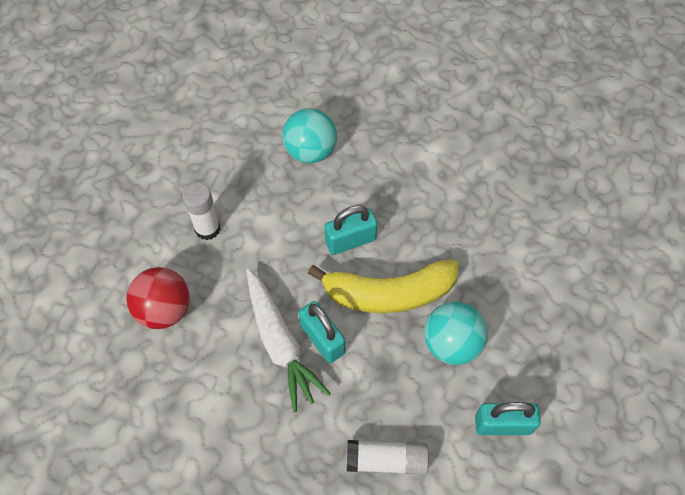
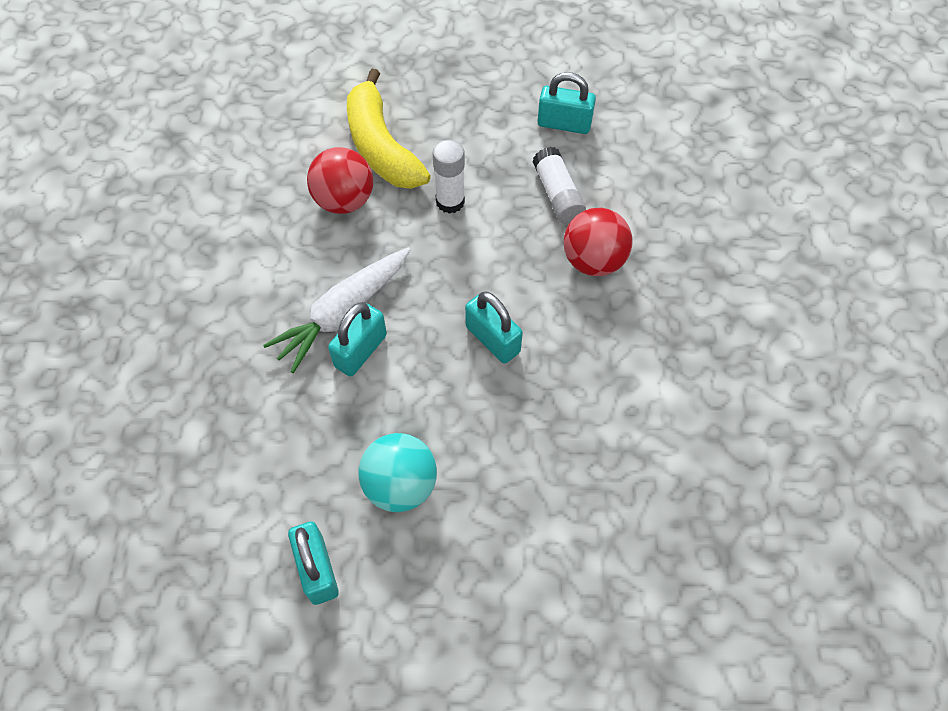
camera: 70 degrees right, 0 degrees up
turquoise ball [282,108,337,163] -> red ball [564,208,633,276]
yellow banana [308,259,459,313] -> yellow banana moved to [347,69,431,189]
white glue stick [347,440,429,475] -> white glue stick moved to [532,147,586,224]
none -> turquoise padlock [537,72,596,134]

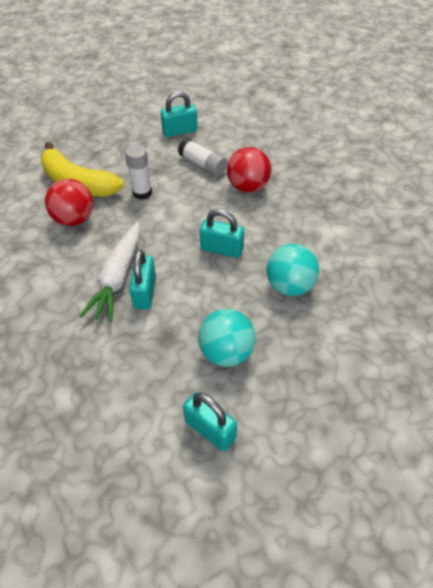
camera: 30 degrees left, 10 degrees down
none -> turquoise ball [266,244,319,296]

